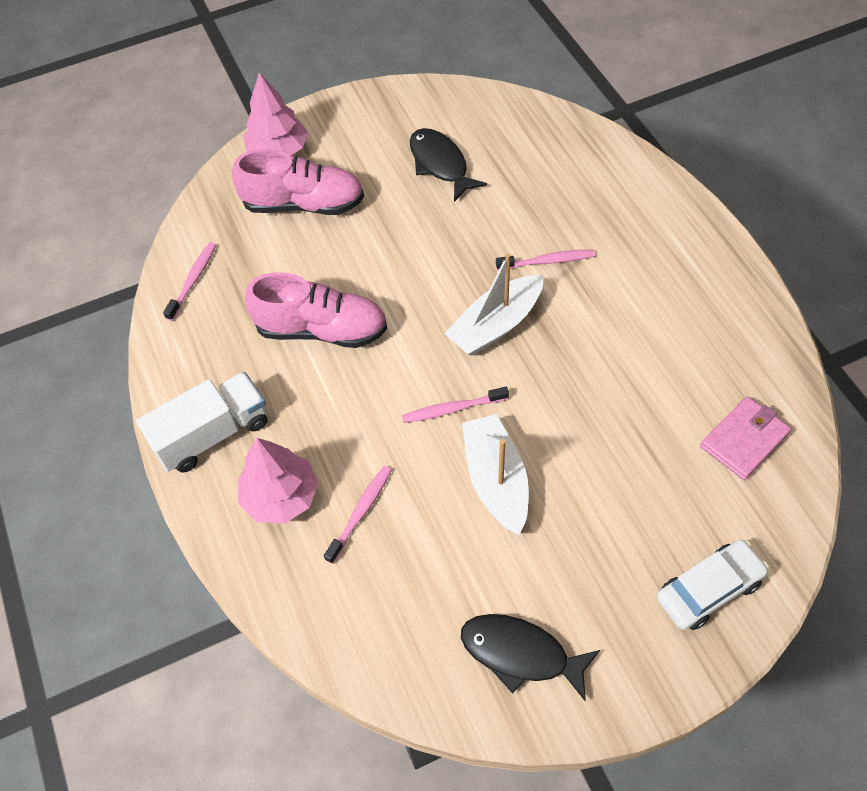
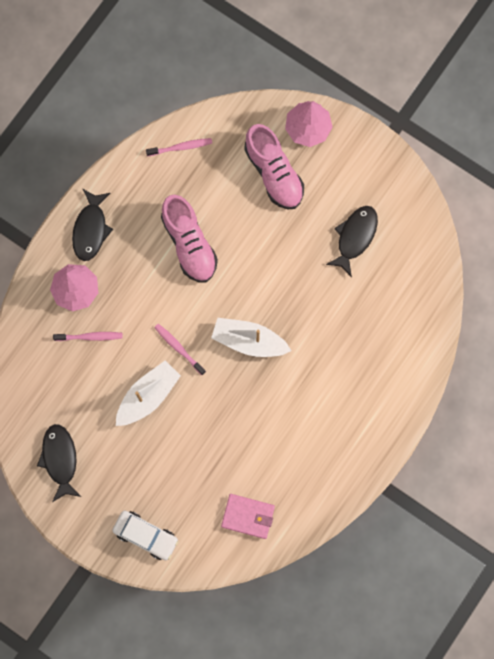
camera: 55 degrees right, 20 degrees up
white truck [136,372,267,473] -> black fish [72,189,113,261]
pink toothbrush [496,250,595,270] -> none

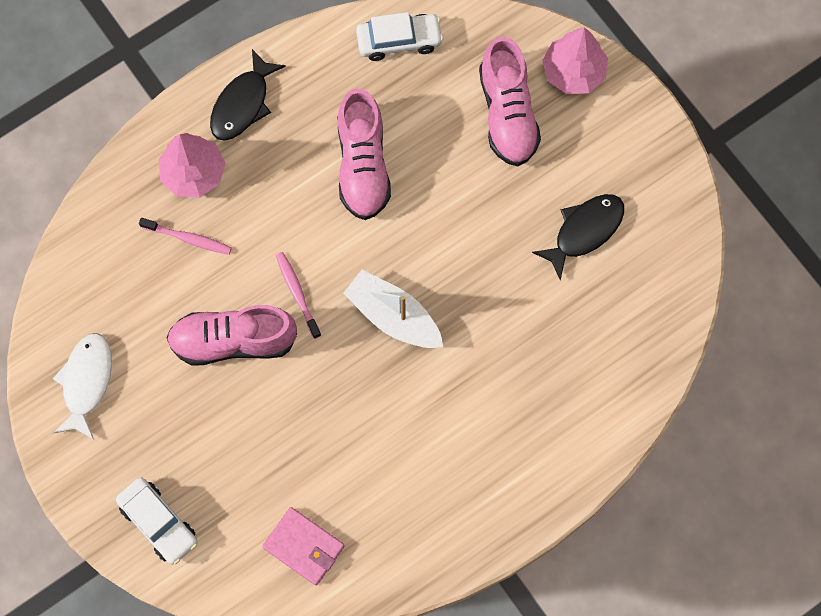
camera: 20 degrees right, 5 degrees down
black fish [37,424,81,502] -> white fish [53,333,112,440]
white boat [116,361,181,426] -> pink shoe [166,305,297,365]
pink toothbrush [146,138,212,156] -> white car [356,12,443,61]

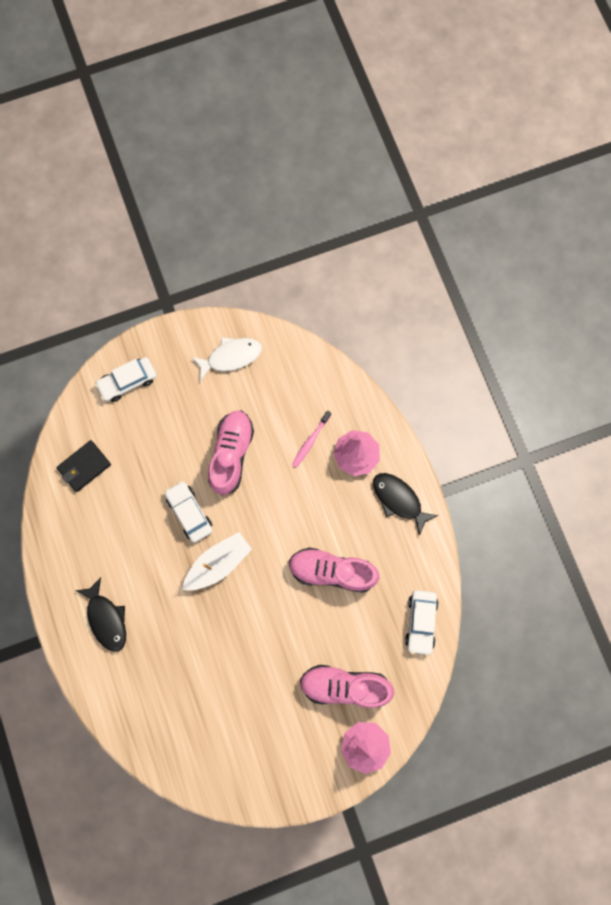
camera: 105 degrees right, 5 degrees up
white fish [53,333,112,440] -> white fish turned 45 degrees counterclockwise [192,337,262,381]
pink wallet [262,507,344,586] -> black wallet [56,440,111,492]
pink toothbrush [276,252,321,339] -> none
black fish [532,194,624,280] -> black fish moved to [75,577,126,652]
none -> white car [165,481,213,543]

